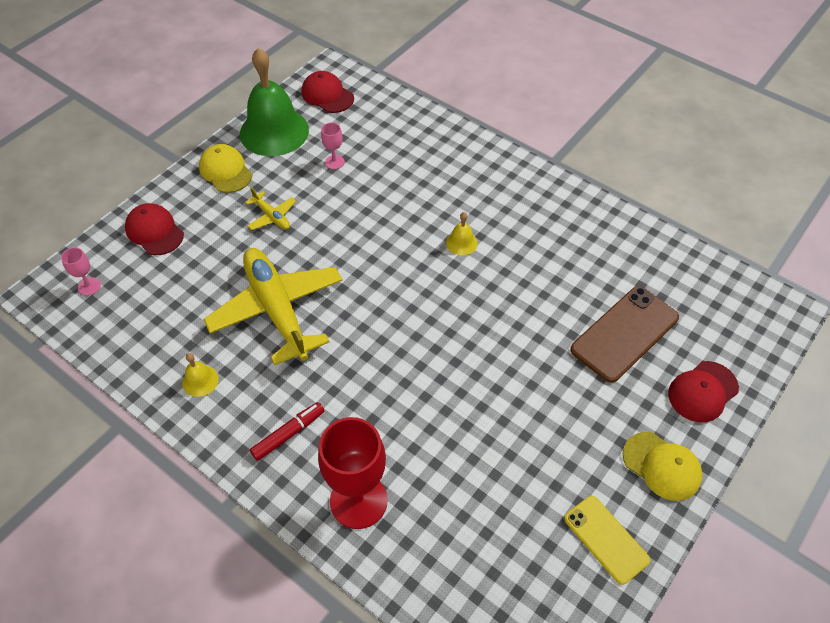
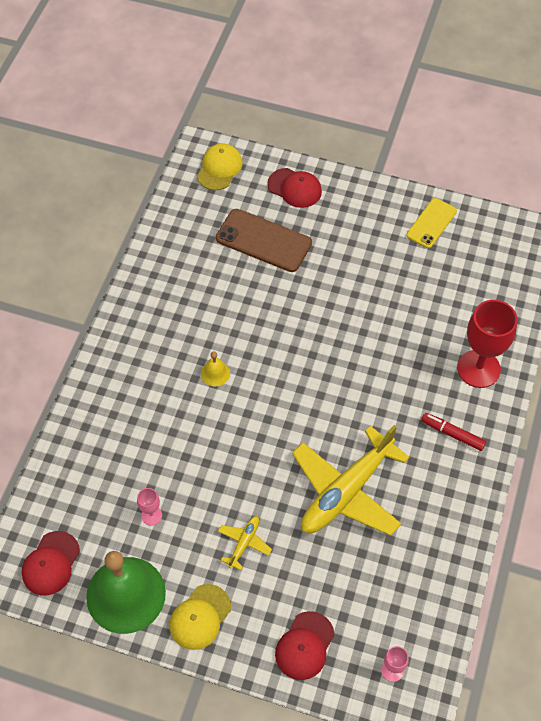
camera: 110 degrees left, 5 degrees up
yellow bell [182,353,219,397] -> none
yellow cap [623,432,703,501] -> yellow cap moved to [197,143,242,190]

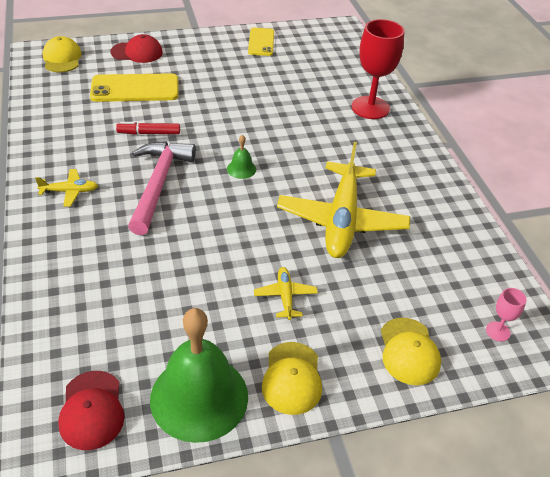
camera: 35 degrees left, 15 degrees down
pink goblet [137,488,162,526] -> none
yellow bell [201,351,230,386] -> pink hammer [128,141,196,235]
brown phone [216,209,312,272] -> yellow phone [90,73,179,102]
red cap [275,611,335,680] -> yellow cap [381,318,441,385]
red marker [421,413,486,451] -> red marker moved to [116,122,180,134]
none -> yellow plane [35,169,98,207]
none -> green bell [227,135,256,179]

